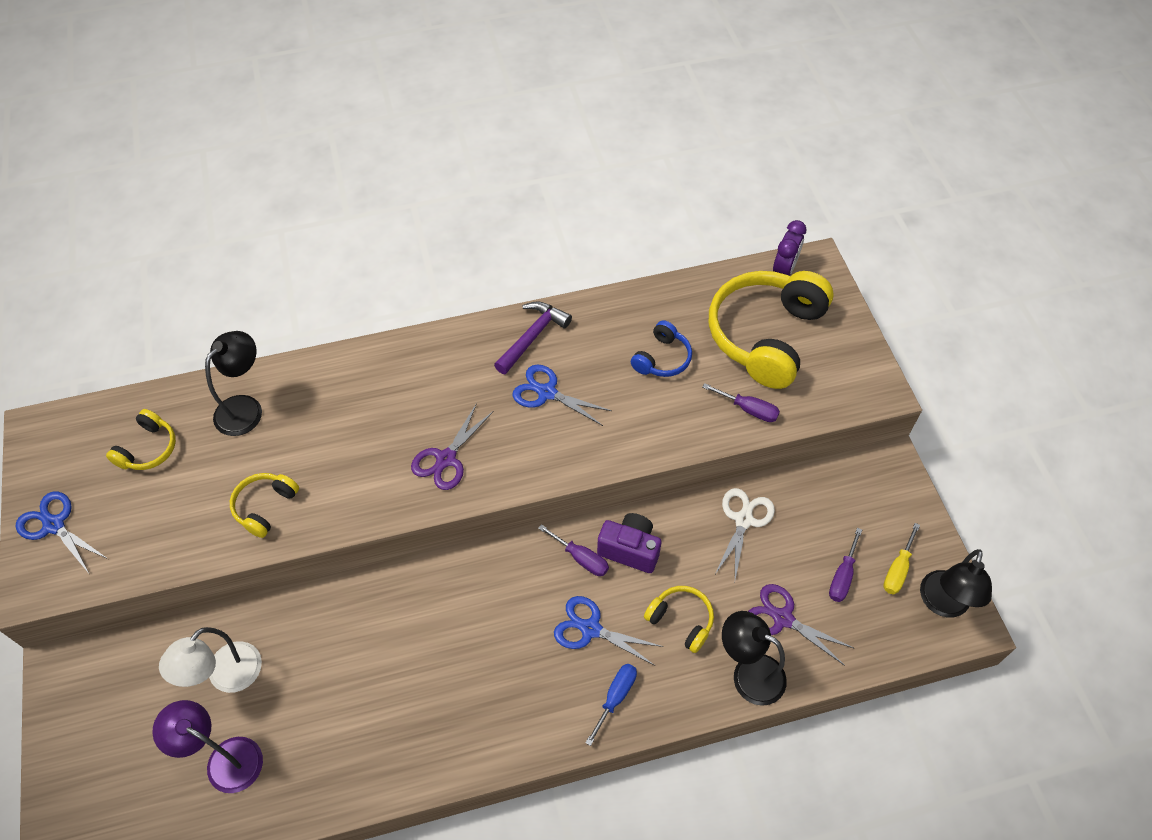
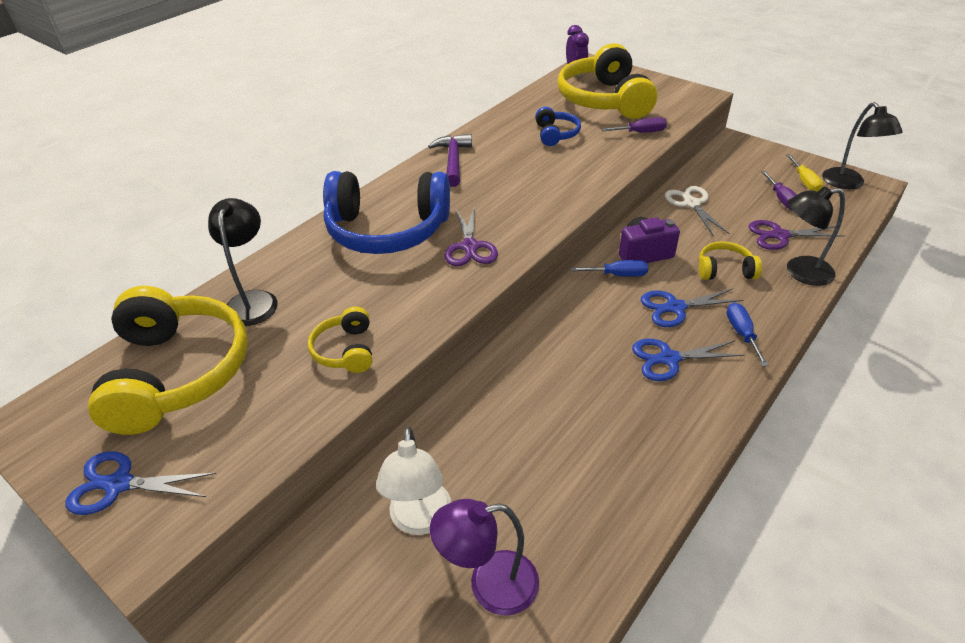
camera: 35 degrees left, 15 degrees down
yellow headphones [106,409,176,470] -> yellow headphones [88,286,248,435], size x2.12
blue scissors [512,365,612,426] -> blue scissors moved to [632,339,745,381]
purple screwdriver [538,524,609,576] -> blue screwdriver [571,260,648,277]
none -> blue headphones [323,171,450,254]

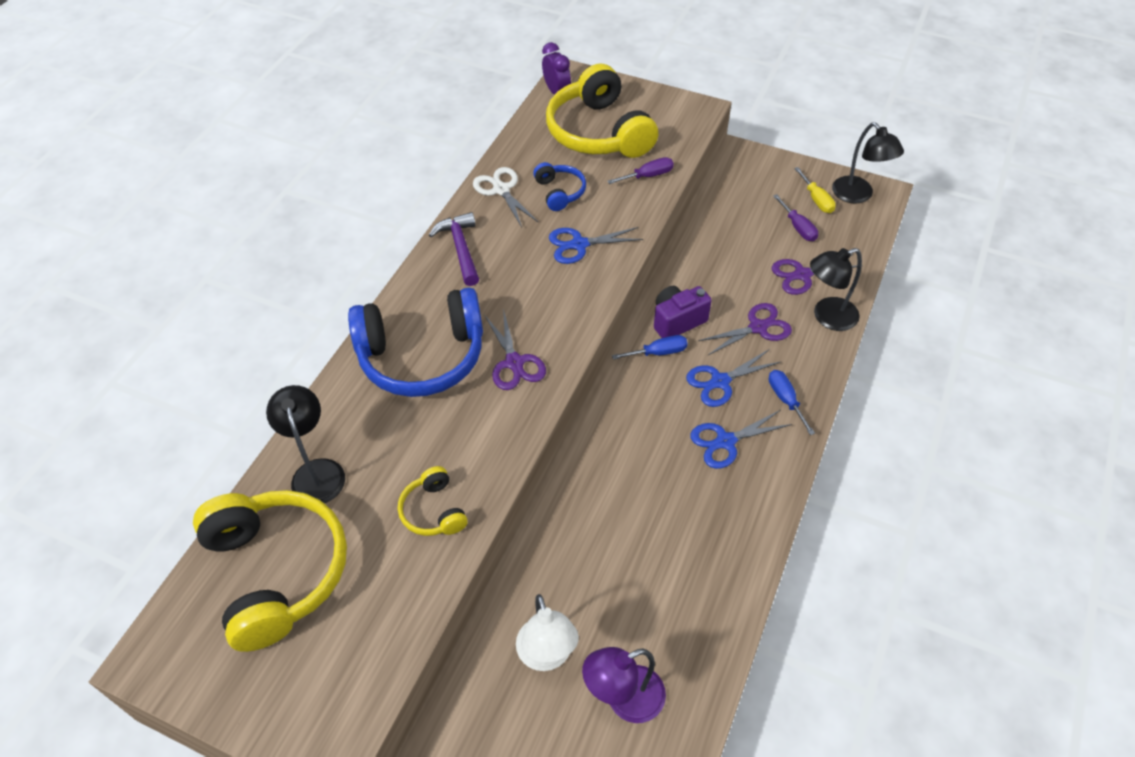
camera: 15 degrees left, 10 degrees up
blue scissors [66,451,216,515] -> blue scissors moved to [549,227,643,264]
white scissors [665,186,730,237] -> white scissors moved to [473,167,538,227]
yellow headphones [699,241,762,280] -> purple scissors [698,303,792,355]

